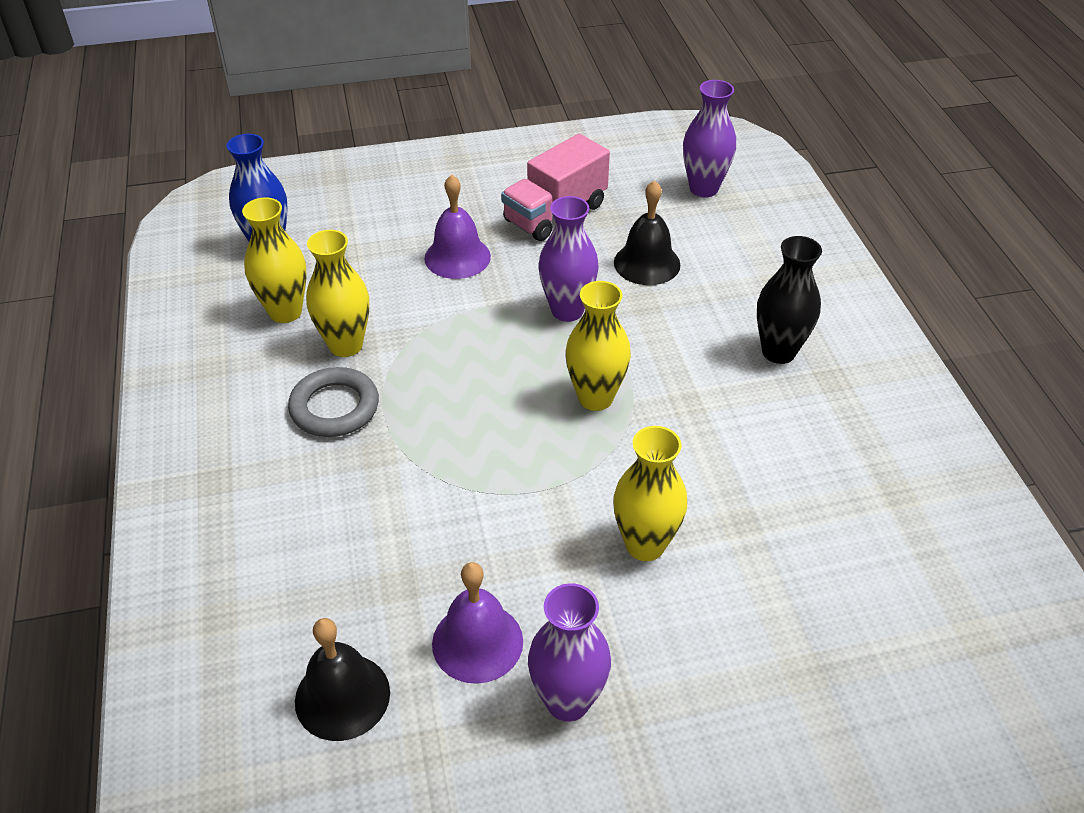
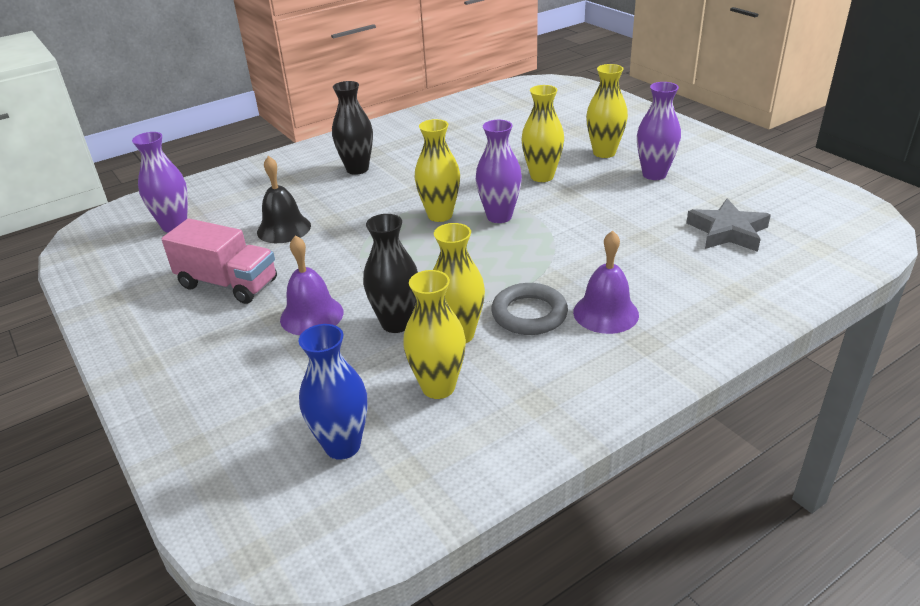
camera: 110 degrees left, 10 degrees down
black bell [295,618,390,741] -> grey star [686,199,771,252]
purple bell [432,562,523,684] -> purple bell moved to [573,231,639,334]
purple vase [538,196,599,322] -> purple vase moved to [476,120,522,223]
none -> black vase [363,214,418,333]
none -> yellow vase [586,64,628,158]

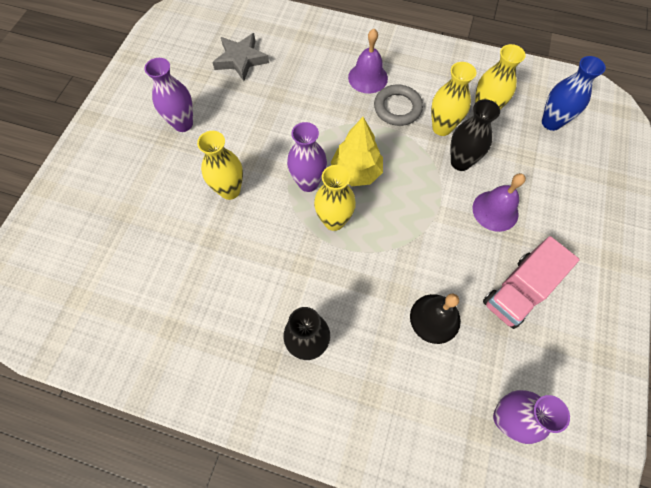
camera: 130 degrees left, 30 degrees up
pink truck [162,218,277,304] -> pink truck turned 120 degrees counterclockwise [483,236,580,329]
yellow vase [586,64,628,158] -> none
none -> yellow tree [331,117,383,186]

